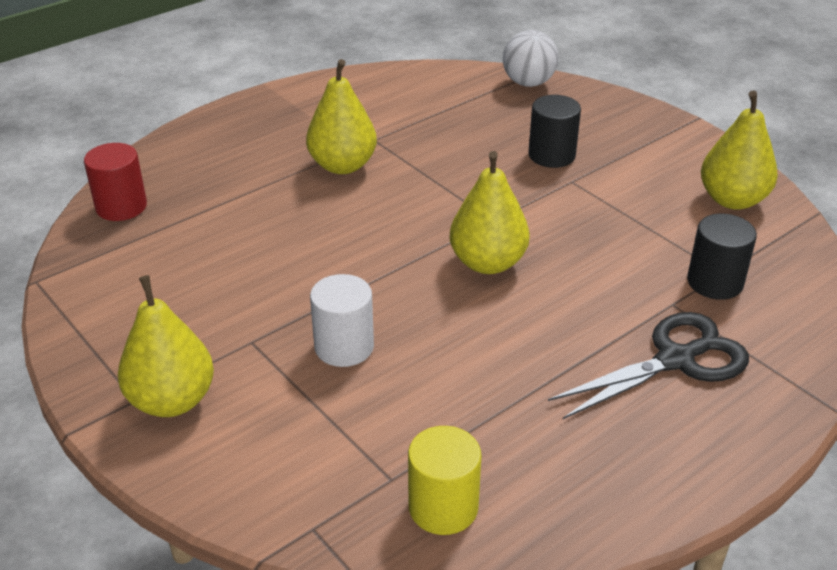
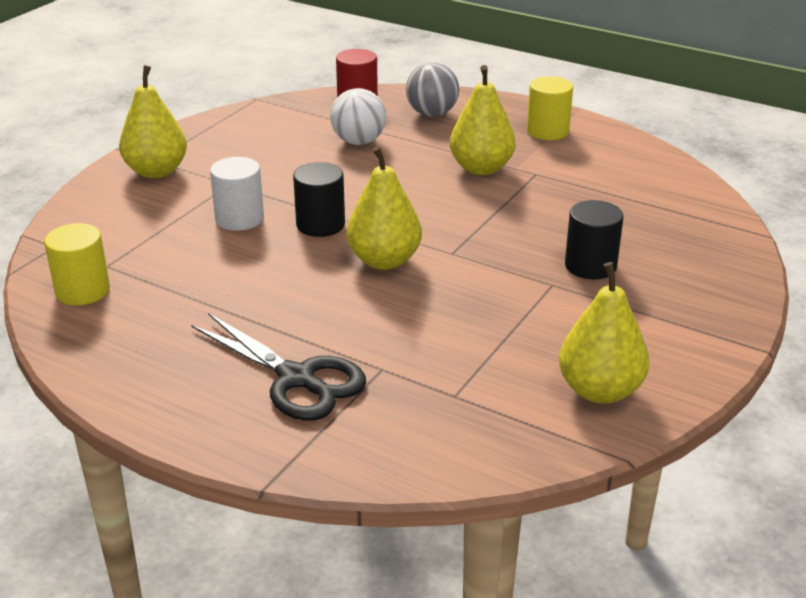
camera: 70 degrees right, 5 degrees down
white ball [503,30,558,87] -> white ball moved to [330,88,386,145]
black cylinder [687,214,757,300] -> black cylinder moved to [293,162,345,237]
none -> grey ball [406,62,459,117]
none -> yellow cylinder [527,76,573,140]

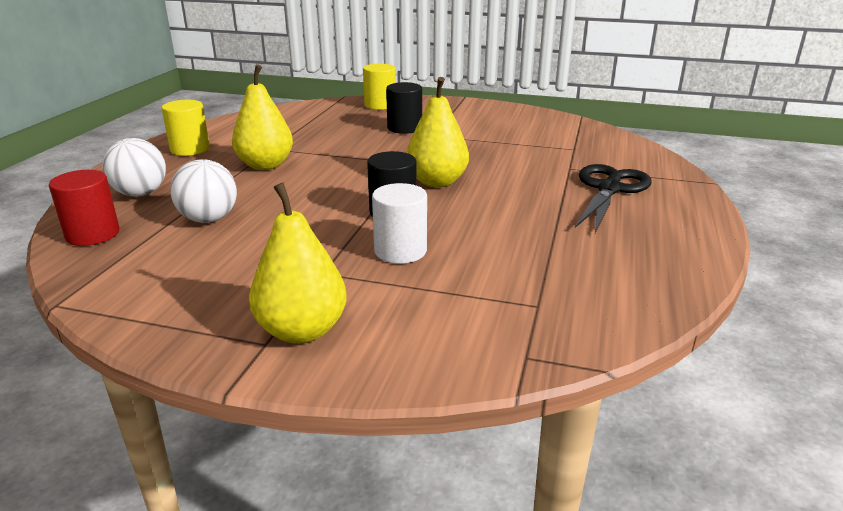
camera: 105 degrees left, 5 degrees down
yellow cylinder [44,223,110,306] -> yellow cylinder moved to [363,63,396,110]
grey ball [406,62,459,117] -> white ball [102,138,166,197]
yellow pear [559,262,649,404] -> none

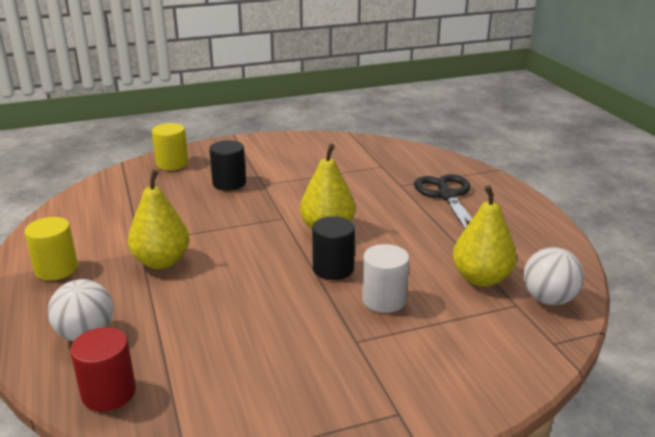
camera: 35 degrees left, 0 degrees up
white ball [170,159,237,223] -> white ball moved to [524,247,584,305]
yellow pear [249,183,347,344] -> yellow pear moved to [453,185,517,287]

